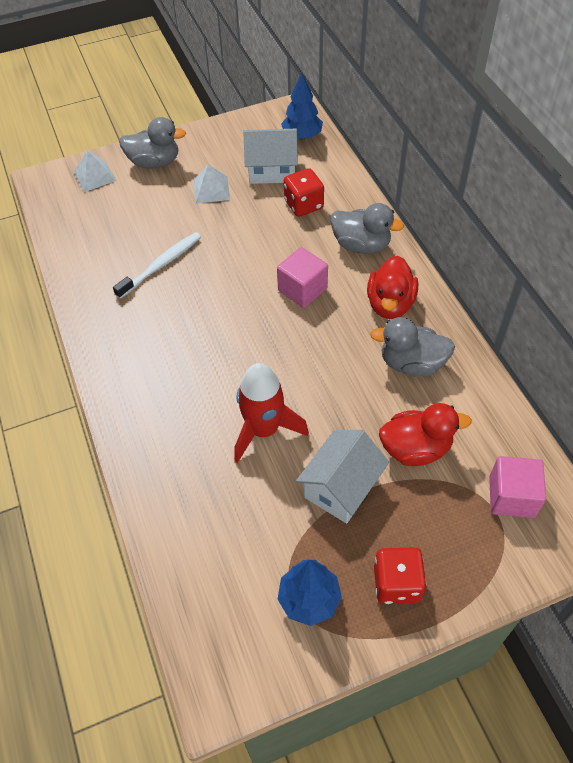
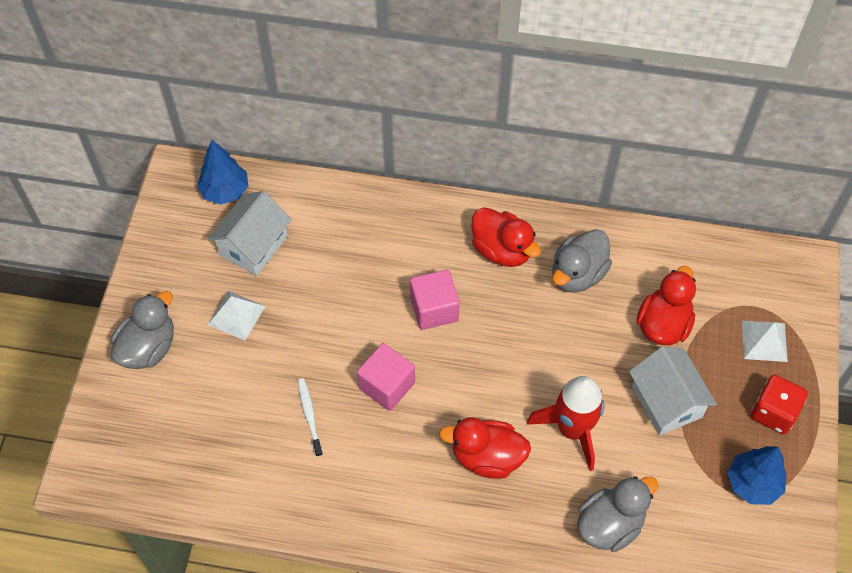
camera: 60 degrees left, 5 degrees up
white pyramid [74,150,117,192] -> white pyramid moved to [742,321,788,362]
white toothbrush [113,232,201,299] -> white toothbrush [298,378,323,457], size x0.66
red dice [284,168,324,217] -> none
grey duck [330,203,404,254] -> grey duck moved to [577,476,658,552]
pink cube [489,456,546,518] -> pink cube moved to [357,343,415,411]
none -> red duck [439,417,531,479]

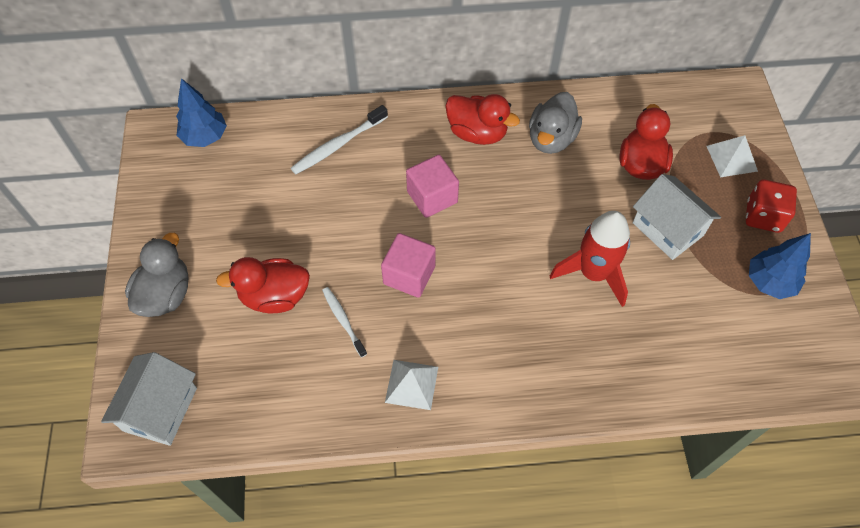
camera: 15 degrees left, 0 degrees up
white house [208,191,292,276] -> white house moved to [101,352,197,446]
white pyramid [208,291,265,341] -> white pyramid moved to [385,360,438,410]
red duck [439,417,531,479] -> red duck moved to [216,257,310,313]
grey duck [577,476,658,552] -> none
none -> white toothbrush [291,105,388,175]

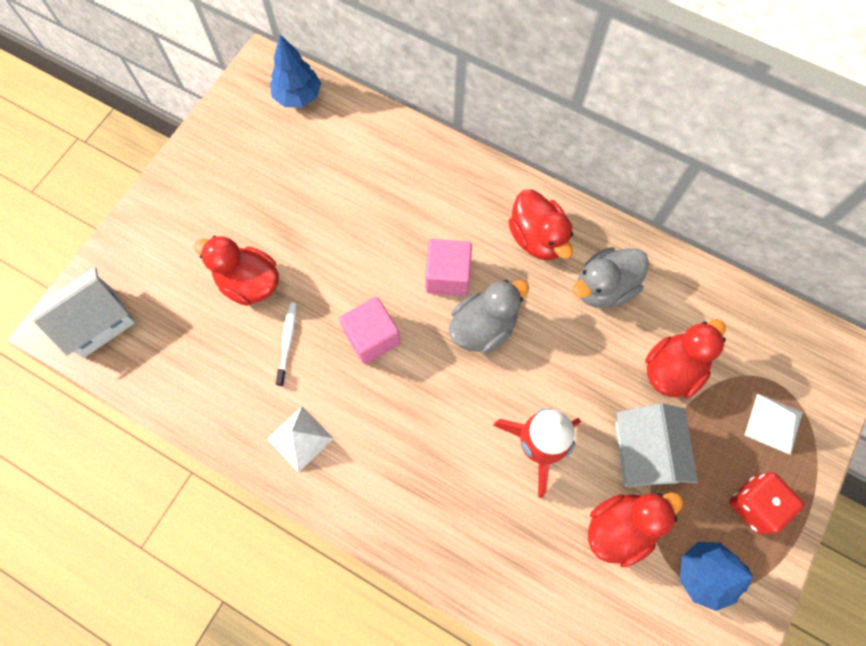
camera: 35 degrees right, 10 degrees up
grey duck [125,233,189,317] -> grey duck moved to [449,280,529,354]
white toothbrush [291,105,388,175] -> none
none -> red duck [588,492,683,567]

